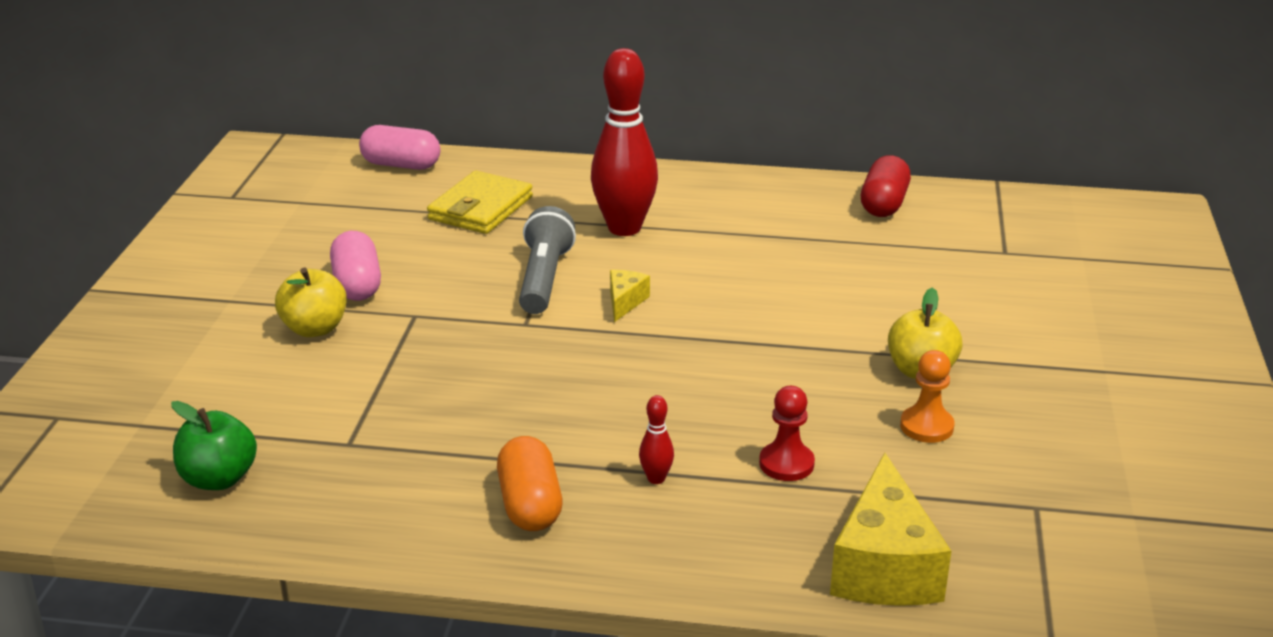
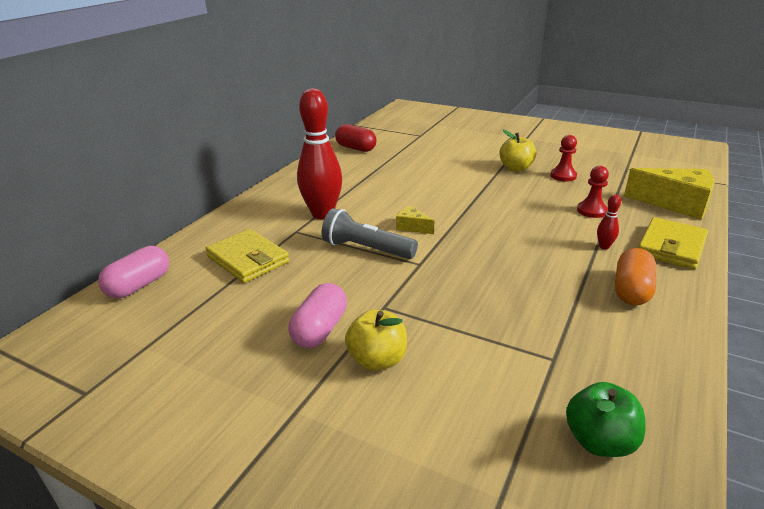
camera: 70 degrees left, 0 degrees up
pink capsule [330,231,381,301] -> pink capsule turned 75 degrees counterclockwise [288,283,347,348]
orange capsule [497,436,562,531] -> orange capsule turned 75 degrees counterclockwise [615,248,656,306]
orange pawn [900,350,955,443] -> red pawn [550,135,577,181]
none -> yellow wallet [638,217,708,270]

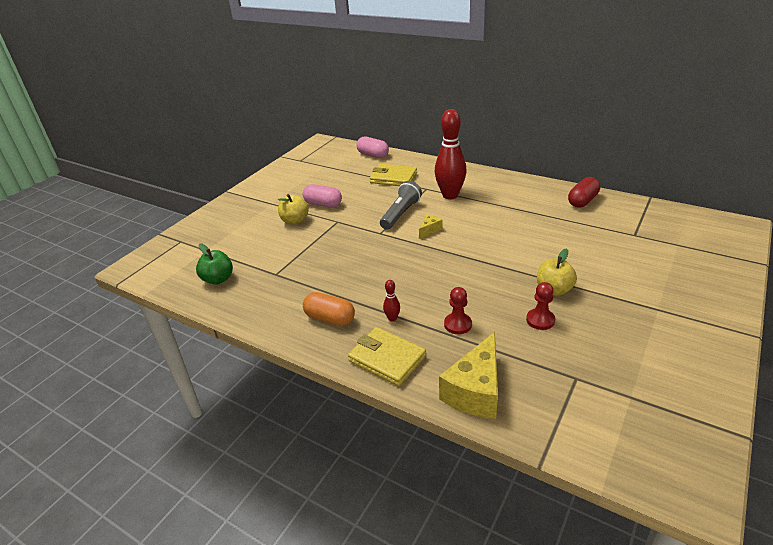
camera: 95 degrees right, 5 degrees up
yellow wallet [206,229,289,283] -> yellow wallet turned 60 degrees clockwise [370,164,417,186]

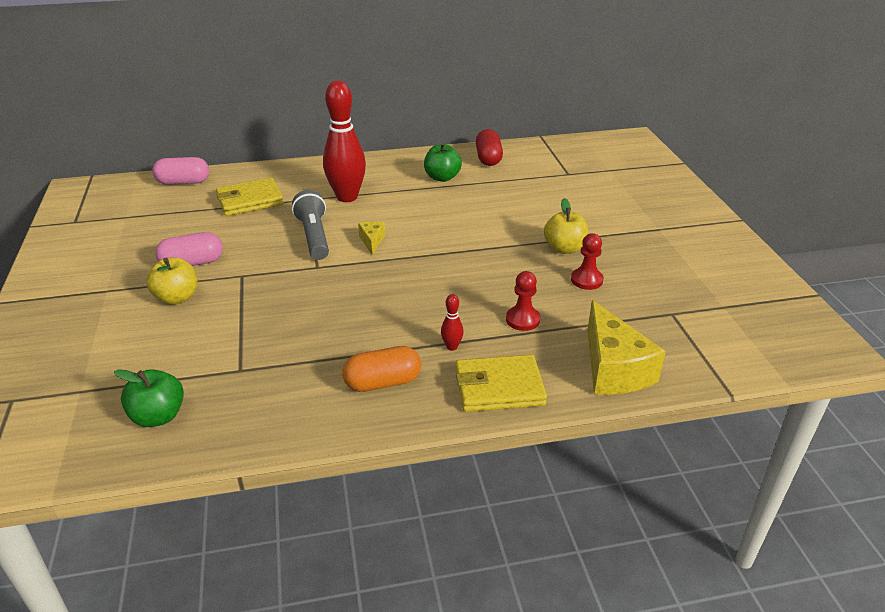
camera: 45 degrees left, 0 degrees up
none -> green apple [424,142,462,182]

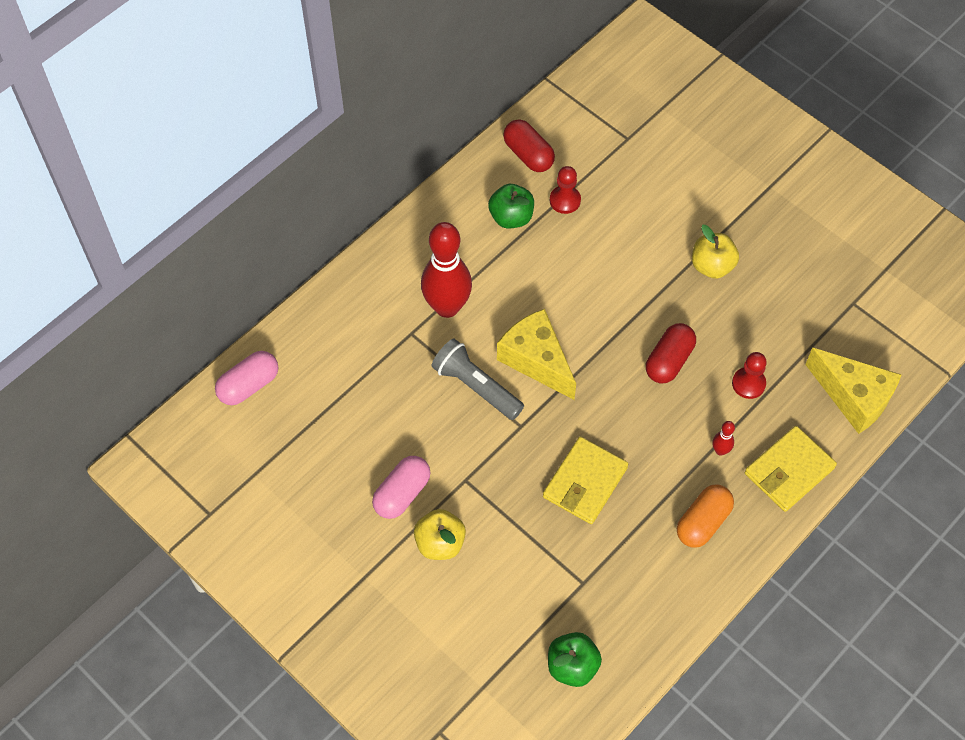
camera: 35 degrees left, 25 degrees up
yellow wallet [216,178,284,216] -> yellow wallet moved to [543,437,628,524]
yellow cheese [358,222,385,255] -> yellow cheese [497,309,576,400], size x2.08
red pawn [571,233,604,290] -> red pawn moved to [550,166,581,214]
none -> red capsule [646,323,696,383]

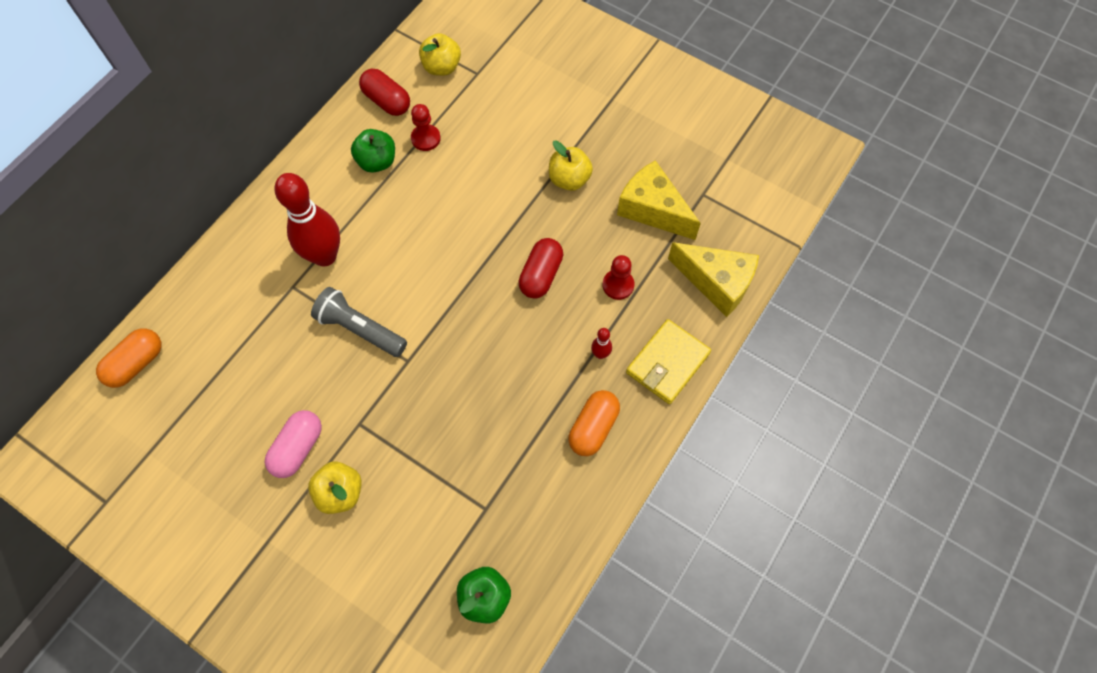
camera: 10 degrees left, 5 degrees up
pink capsule [215,351,278,405] -> orange capsule [96,329,161,388]
yellow cheese [497,309,576,400] -> yellow cheese moved to [617,160,701,240]
yellow wallet [543,437,628,524] -> none
none -> yellow apple [419,33,461,76]

